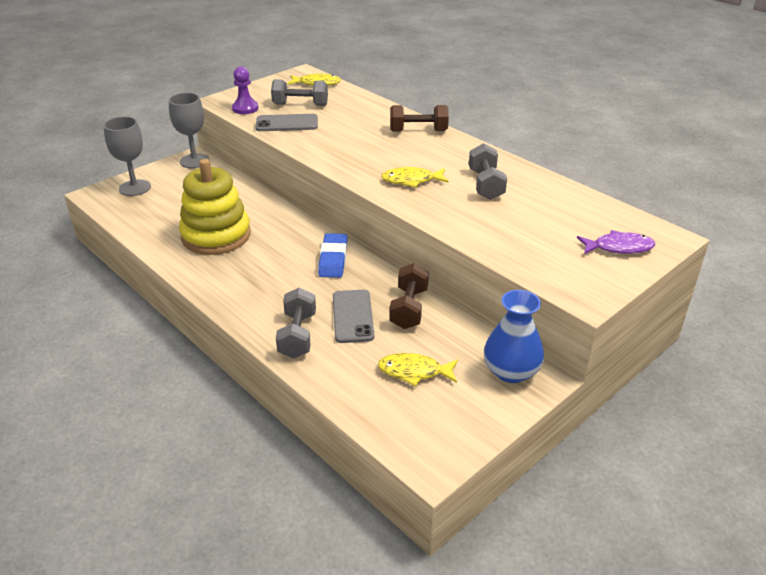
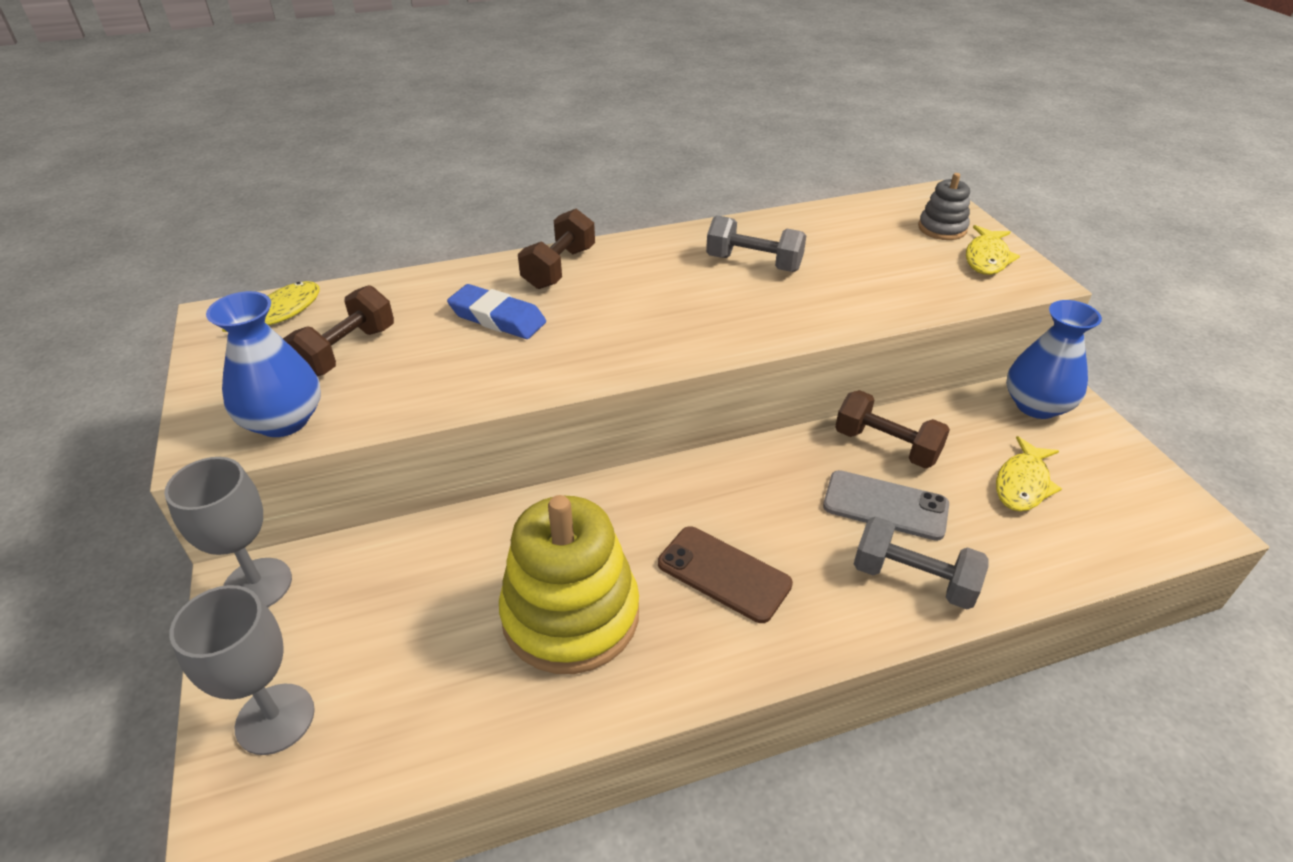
camera: 65 degrees left, 5 degrees up
purple pawn [232,67,258,114] -> blue vase [206,291,321,437]
grey phone [255,114,318,131] -> none
grey dumbbell [271,79,328,106] -> brown dumbbell [283,285,394,376]
blue eraser [318,233,347,278] -> blue eraser moved to [447,284,546,339]
yellow fish [381,167,448,188] -> yellow fish moved to [966,225,1020,275]
purple fish [577,230,655,254] -> grey stacking toy [918,173,970,240]
none -> brown phone [658,526,793,623]

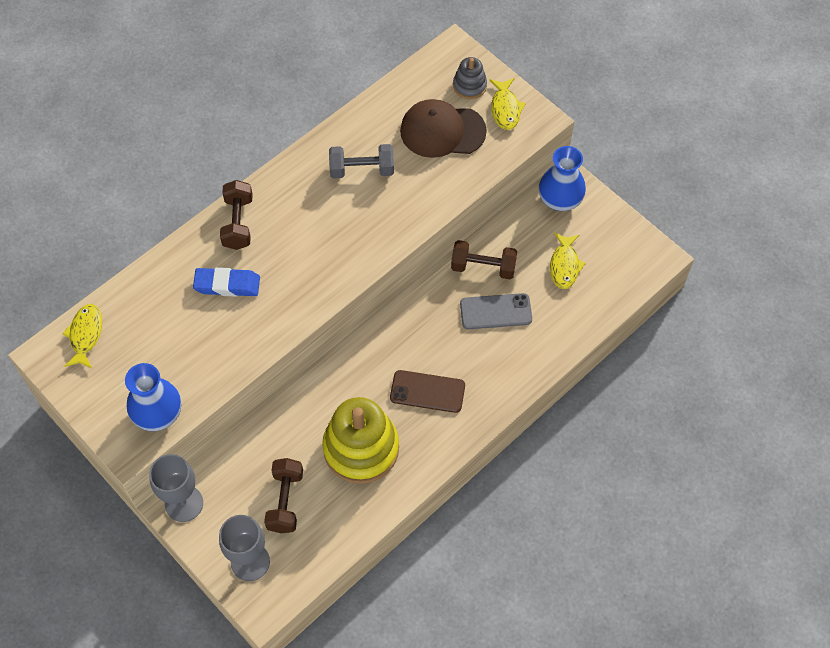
camera: 25 degrees left, 20 degrees up
brown dumbbell [283,285,394,376] -> brown dumbbell moved to [264,458,303,533]
grey dumbbell [854,516,989,609] -> none
none -> brown cap [400,99,487,158]

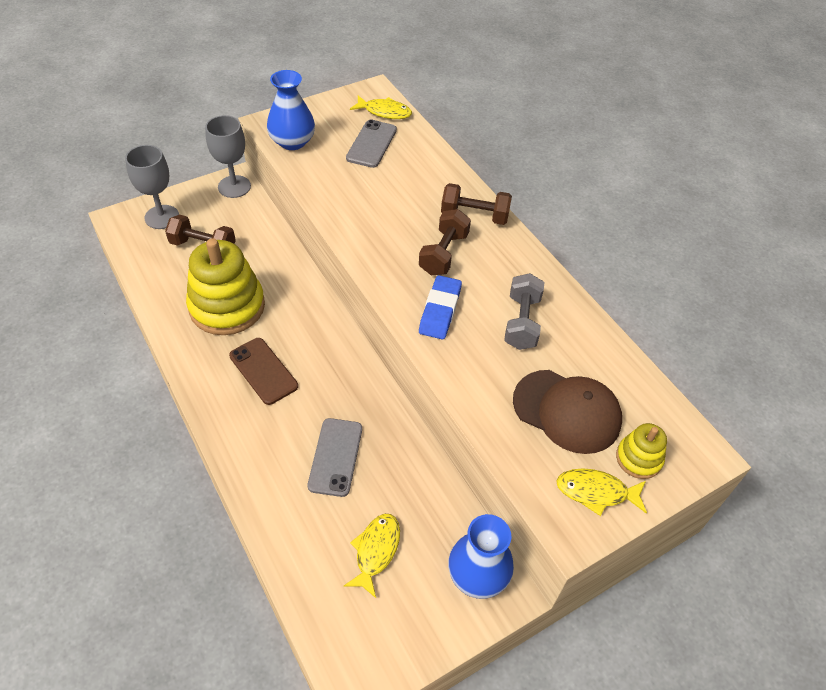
camera: 100 degrees right, 10 degrees down
blue eraser [193,267,260,297] -> blue eraser moved to [419,275,462,340]
brown phone [390,370,465,413] -> brown phone turned 60 degrees counterclockwise [229,338,298,405]
brown cap [400,99,487,158] -> brown cap turned 105 degrees clockwise [513,370,622,454]
brown dumbbell [451,240,517,279] -> brown dumbbell moved to [419,209,471,275]
grey stacking toy [453,57,487,99] -> yellow stacking toy [616,423,667,479]
yellow fish [550,232,586,289] -> yellow fish turned 90 degrees clockwise [344,514,400,598]
none -> grey phone [346,120,397,168]

